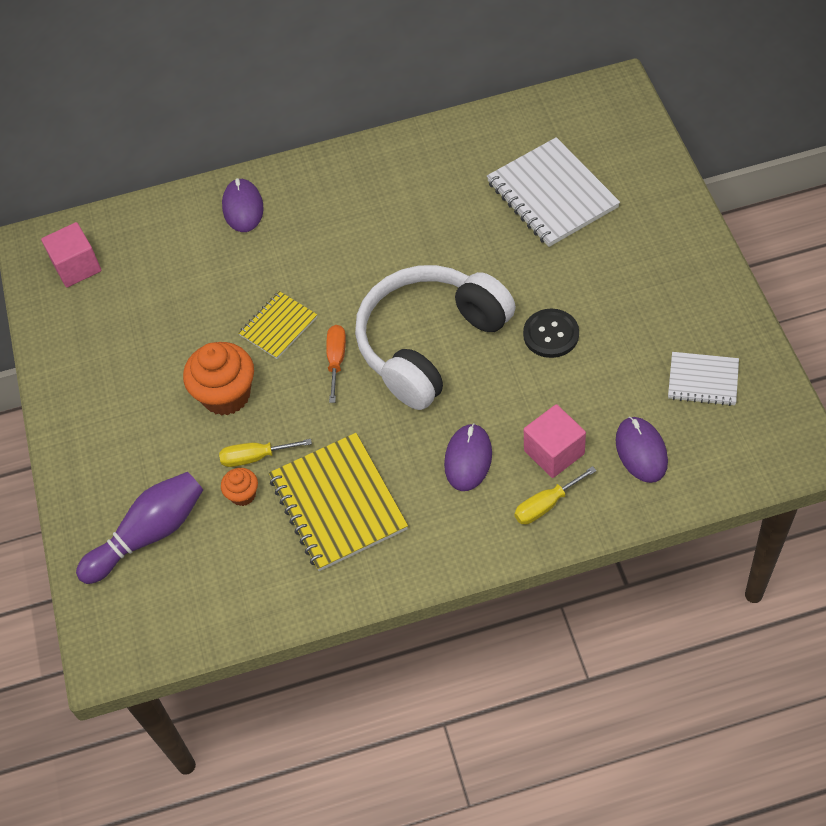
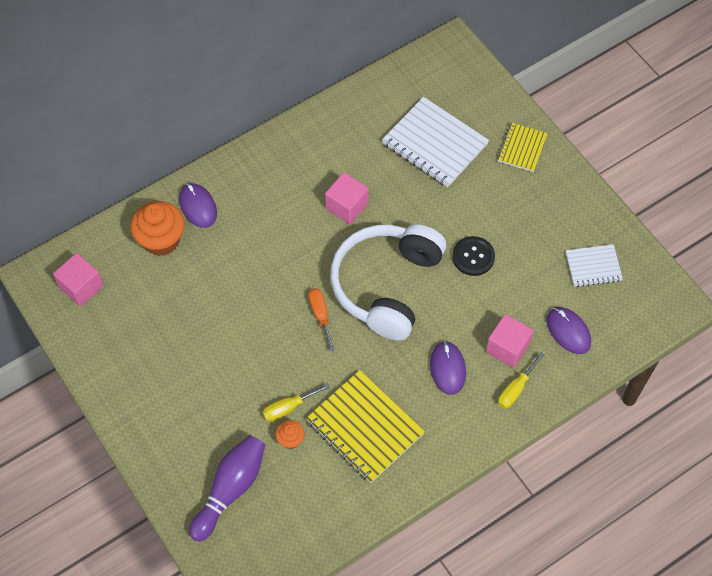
camera: 25 degrees left, 5 degrees up
orange cupcake [183,342,254,416] -> orange cupcake moved to [130,201,184,256]
yellow notebook [238,291,317,359] -> yellow notebook moved to [497,122,548,172]
none -> pink cube [325,172,369,224]

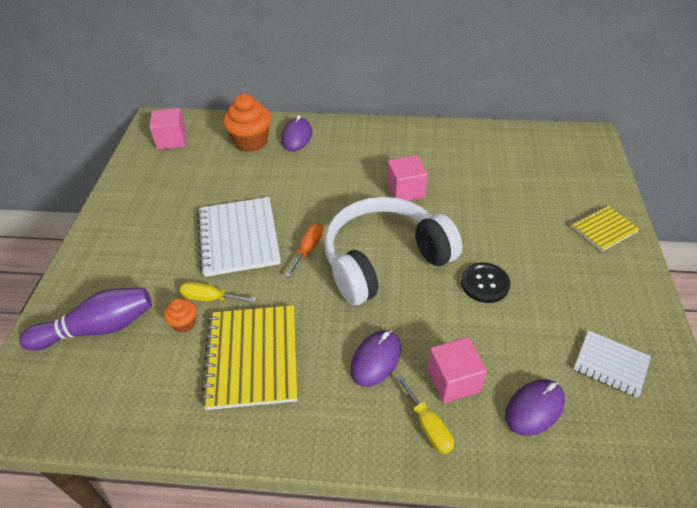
camera: 40 degrees right, 15 degrees down
white notebook [382,97,489,187] -> white notebook moved to [197,197,281,277]
yellow screwdriver [498,352,544,409] -> yellow screwdriver turned 105 degrees counterclockwise [396,374,454,454]
purple mouse [547,307,591,354] -> purple mouse turned 45 degrees clockwise [505,379,565,436]

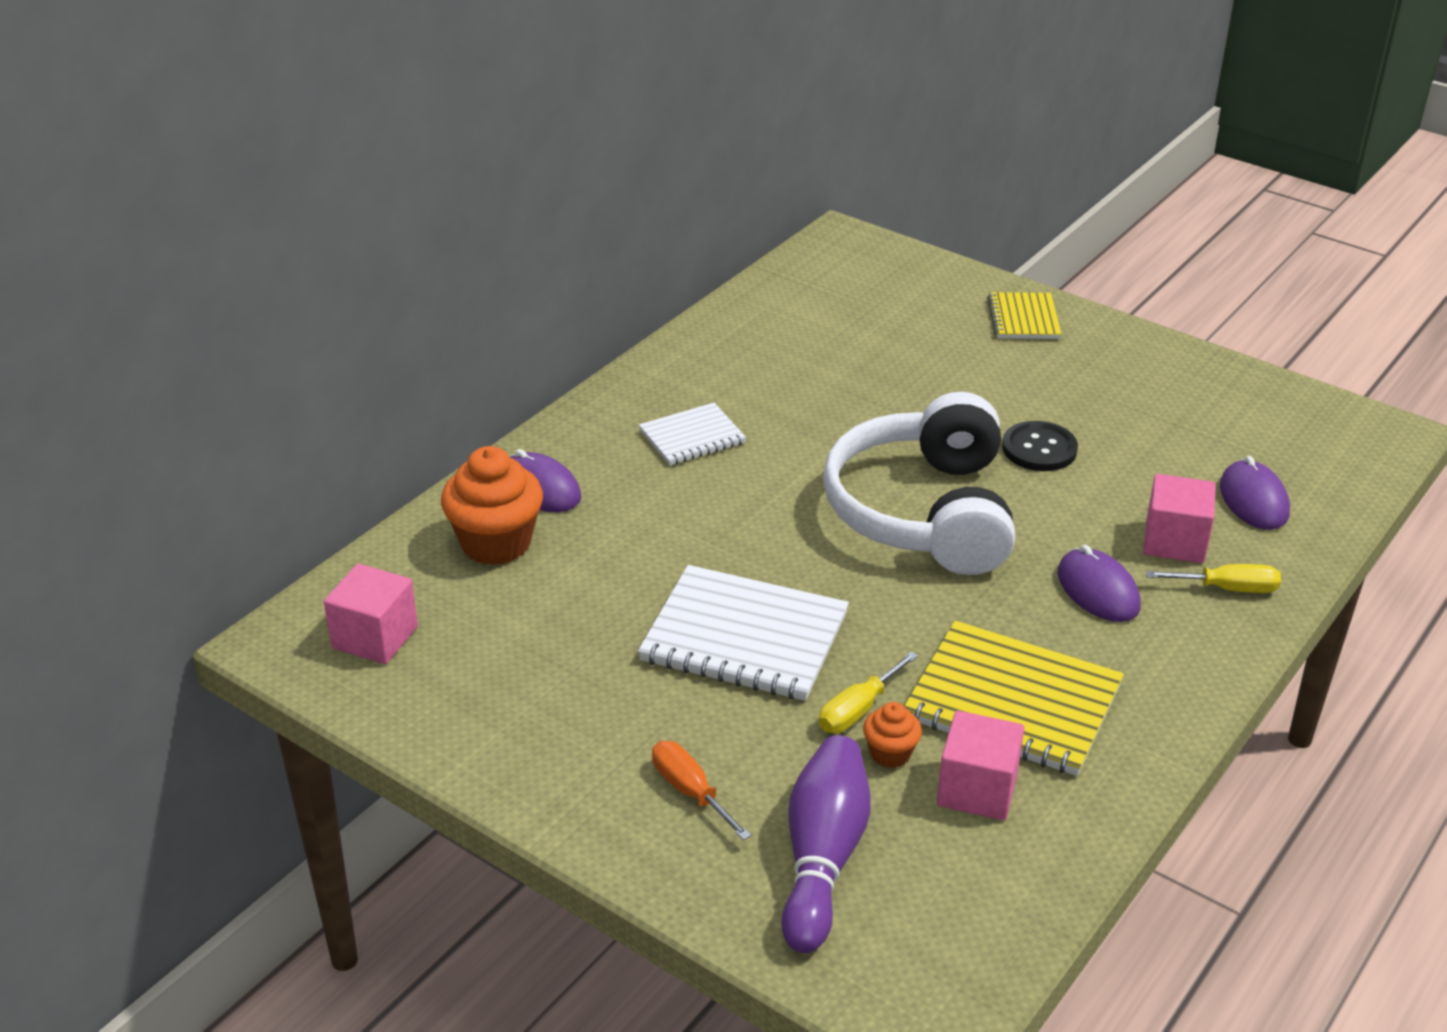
camera: 60 degrees left, 10 degrees down
orange screwdriver [285,223,323,278] -> orange screwdriver moved to [652,741,751,840]
pink cube [387,155,428,201] -> pink cube moved to [937,711,1024,820]
white notebook [574,330,651,397] -> white notebook moved to [639,403,746,465]

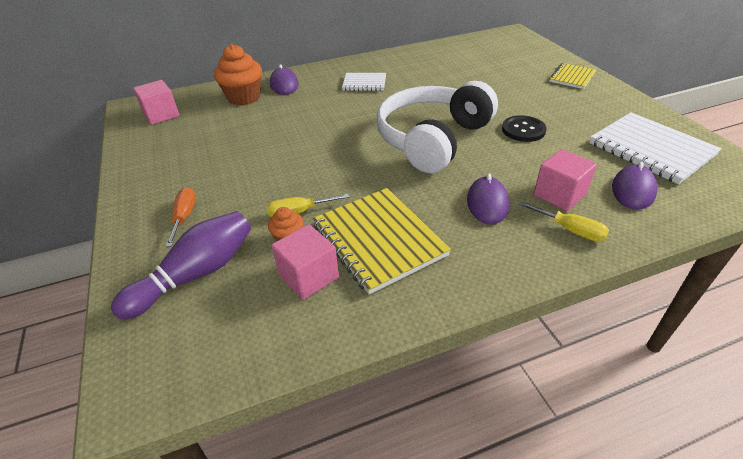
camera: 35 degrees right, 5 degrees up
white notebook [638,565,849,701] -> white notebook moved to [589,112,722,184]

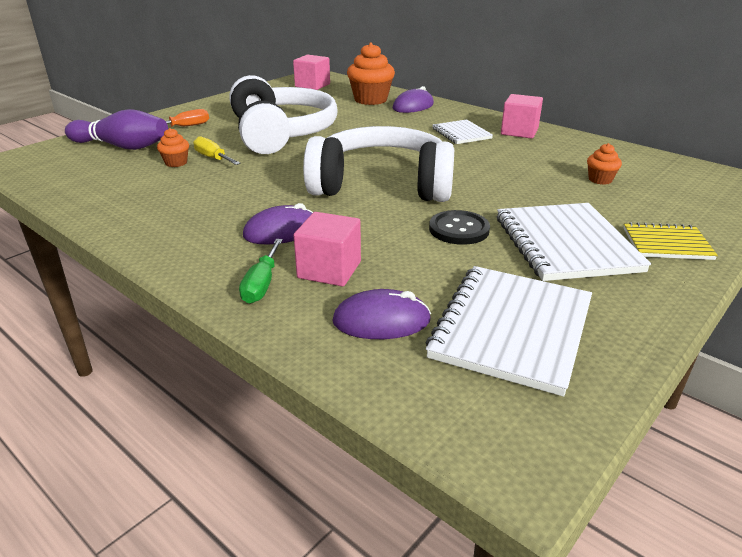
camera: 60 degrees right, 10 degrees down
pink cube [272,224,339,300] -> pink cube moved to [501,94,543,139]
yellow notebook [313,188,451,295] -> none
yellow screwdriver [519,201,609,242] -> green screwdriver [239,239,283,304]
none -> white headphones [229,75,338,154]
none -> white notebook [497,203,651,281]
none -> orange cupcake [587,143,622,185]

